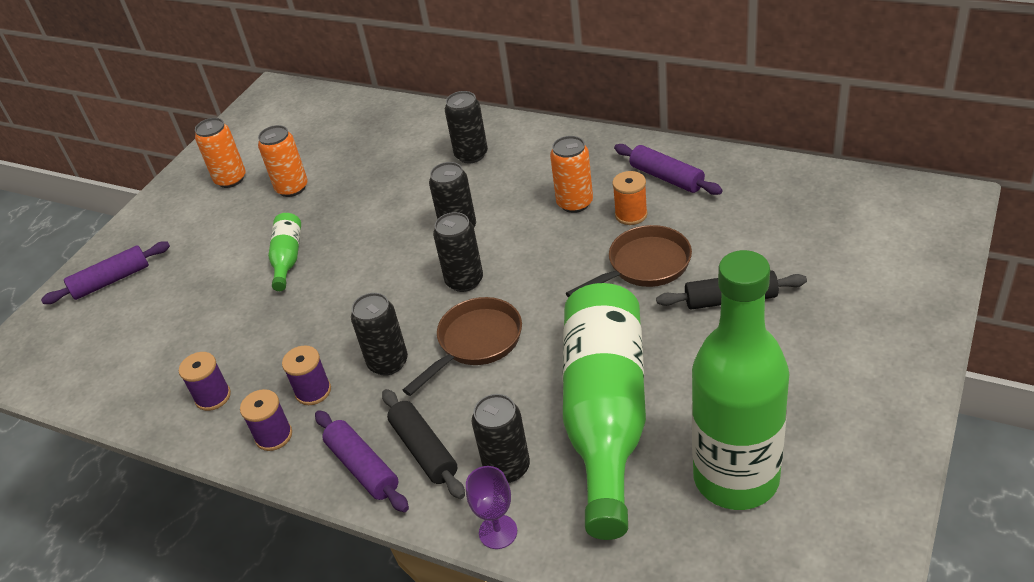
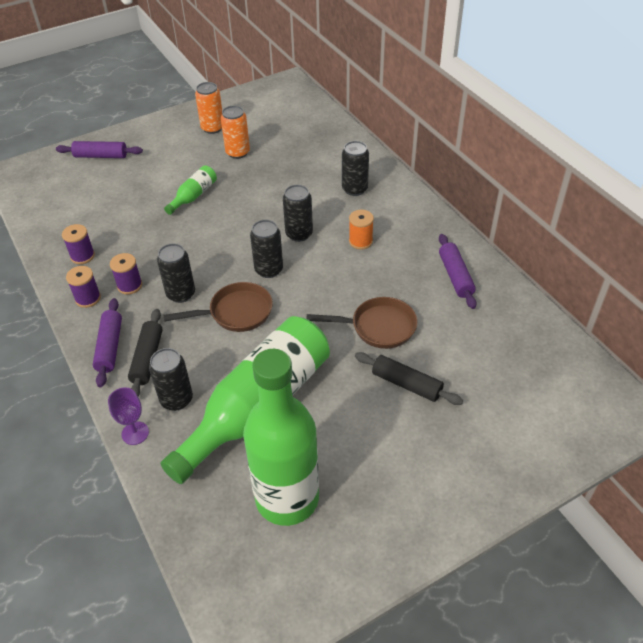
camera: 30 degrees right, 5 degrees up
orange can [550,136,593,213] -> none
orange spool [612,171,647,225] -> orange spool moved to [349,209,374,250]

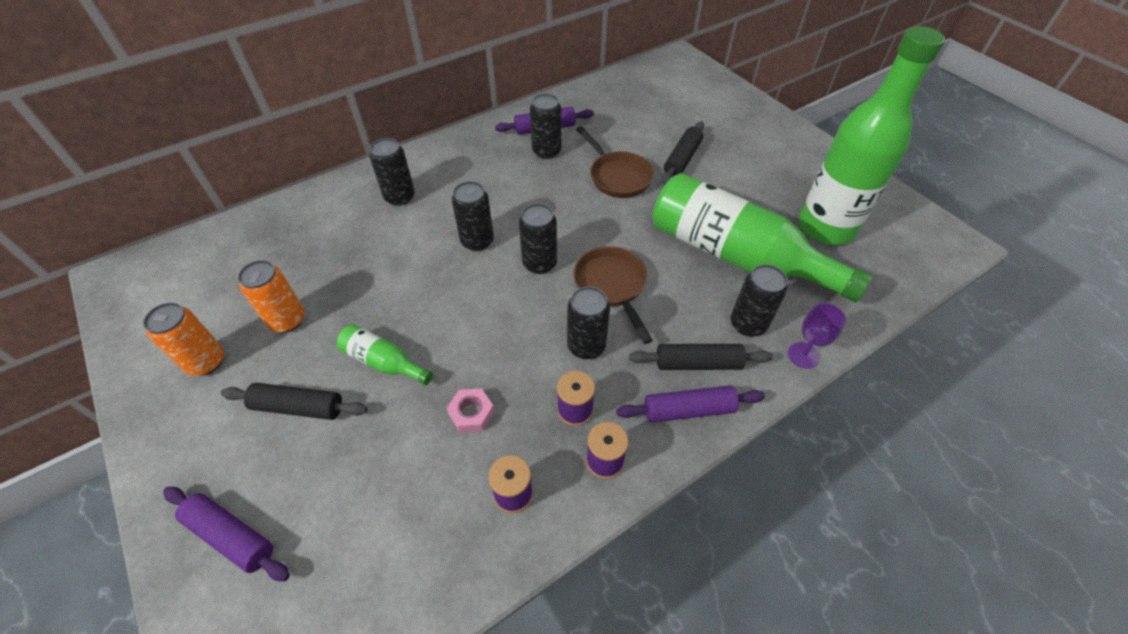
camera: 95 degrees left, 5 degrees up
purple rolling pin [56,141,143,158] -> purple rolling pin turned 60 degrees counterclockwise [163,487,290,582]
brown pan [307,297,417,349] -> brown pan turned 150 degrees clockwise [576,126,654,198]
orange spool [349,209,374,250] -> none
none -> black rolling pin [221,383,367,420]
none -> pink nut [447,388,495,432]
none -> black can [530,93,561,159]

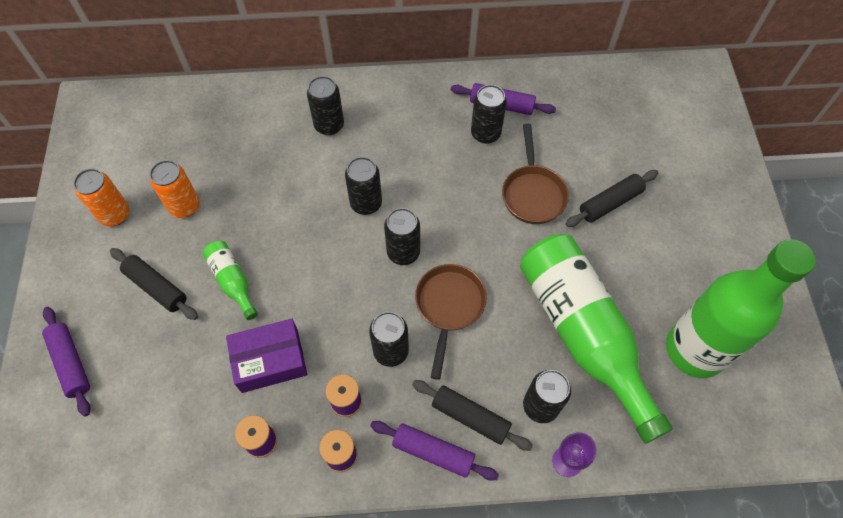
camera: 30 degrees right, 10 degrees up
pink nut [447,388,495,432] -> purple box [226,319,307,393]

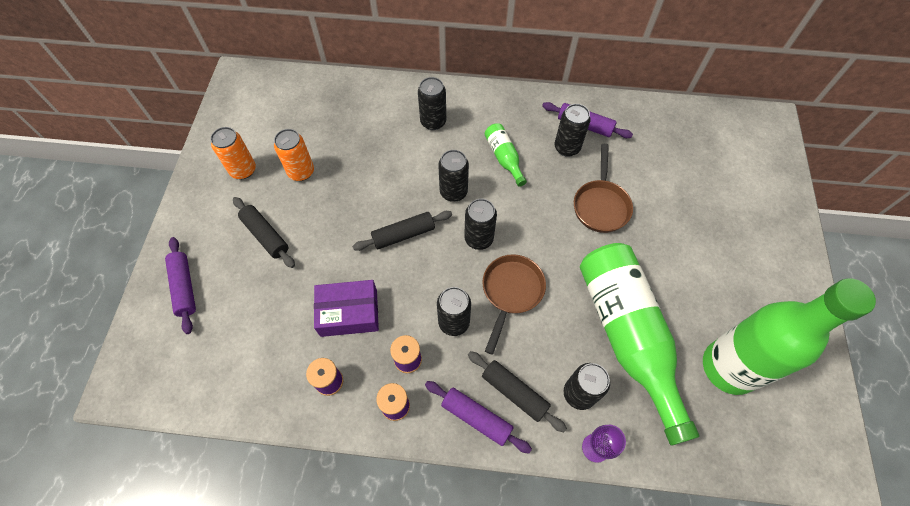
camera: 10 degrees right, 0 degrees up
green bottle [203,241,258,320] -> green bottle moved to [485,123,527,187]
black rolling pin [566,170,658,227] -> black rolling pin moved to [352,211,452,251]

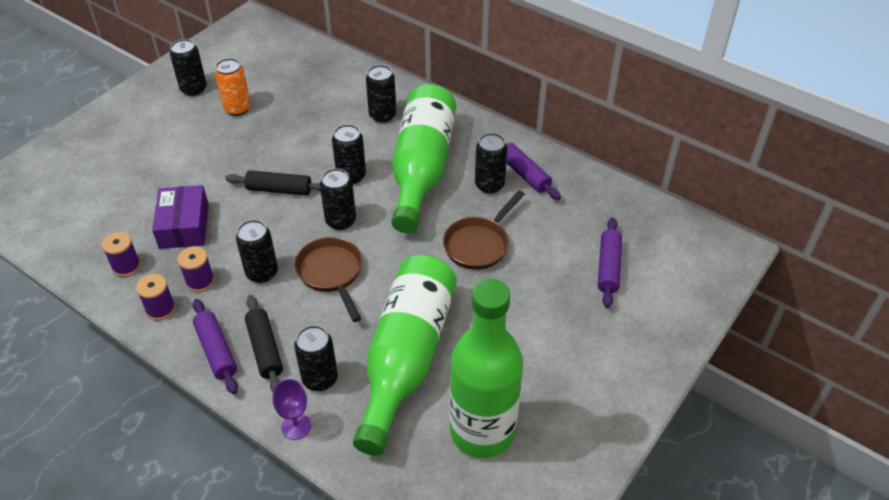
camera: 30 degrees right, 15 degrees down
purple rolling pin [165,237,196,334] -> purple rolling pin moved to [598,218,622,308]
orange can [210,127,256,179] -> black can [170,39,207,96]
black rolling pin [233,197,295,268] -> none
purple box [314,280,379,337] -> purple box turned 60 degrees clockwise [152,185,209,249]
brown pan [482,254,546,354] -> brown pan turned 75 degrees counterclockwise [295,237,362,322]
green bottle [485,123,527,187] -> green bottle [391,84,456,233], size x2.30

